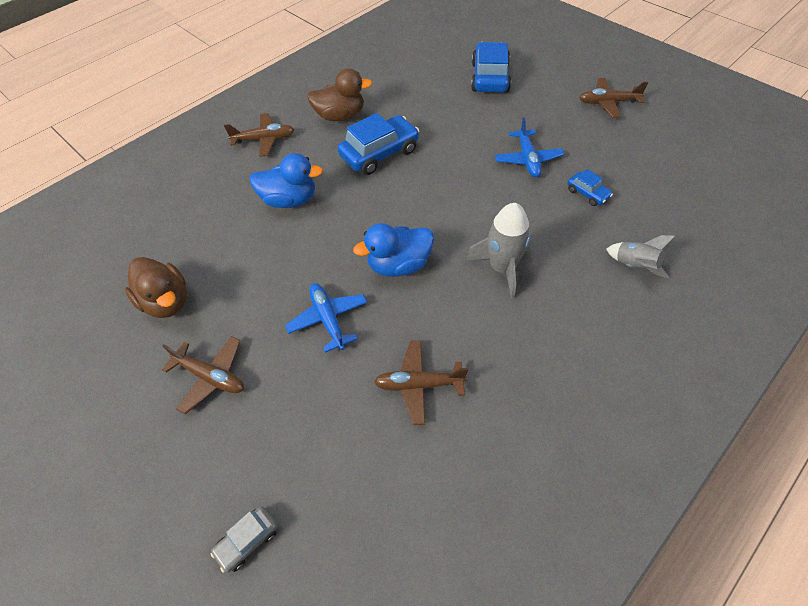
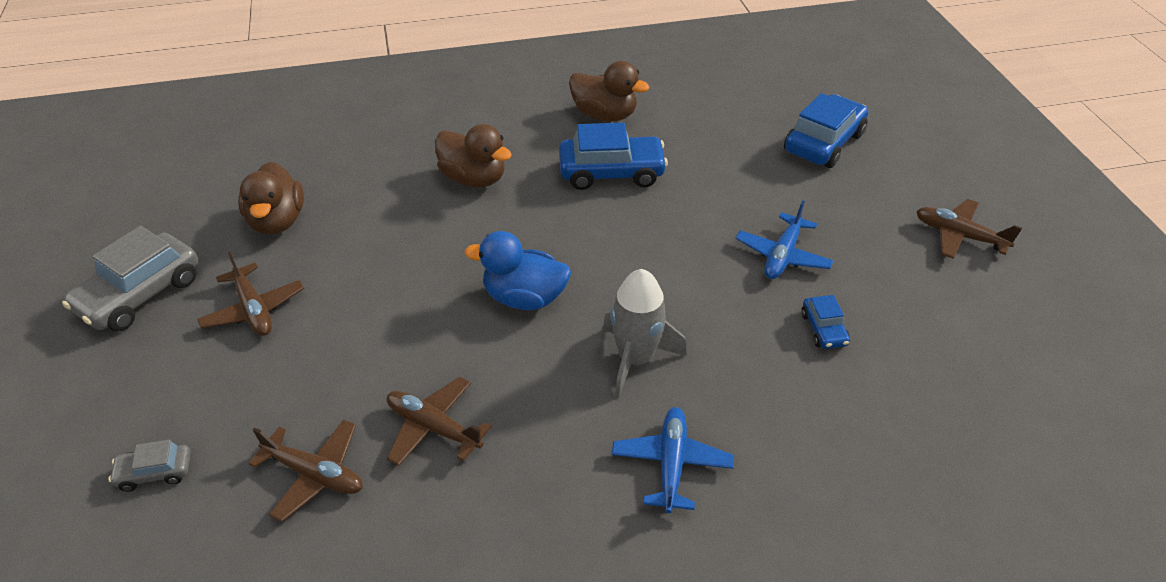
camera: 30 degrees right, 10 degrees down
brown plane [224,113,294,157] -> brown plane moved to [248,419,363,522]
blue duck [250,153,323,208] -> brown duck [435,124,512,187]
blue plane [285,283,367,353] -> blue plane moved to [612,407,734,513]
grey rocket [606,235,676,279] -> none
none -> grey car [62,226,198,331]

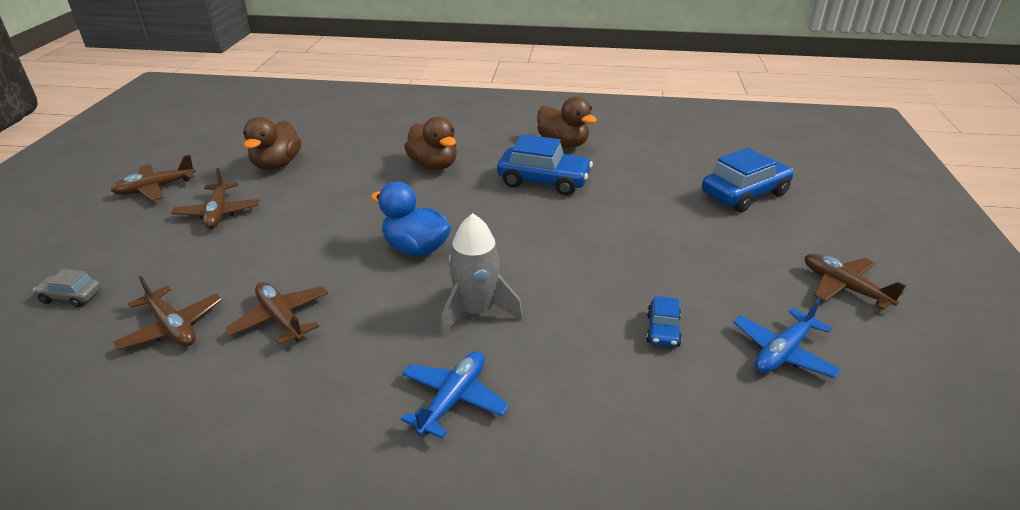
camera: 20 degrees right, 10 degrees down
grey car [62,226,198,331] -> brown plane [110,155,196,201]
blue plane [735,201,834,279] -> blue plane moved to [733,299,841,378]

